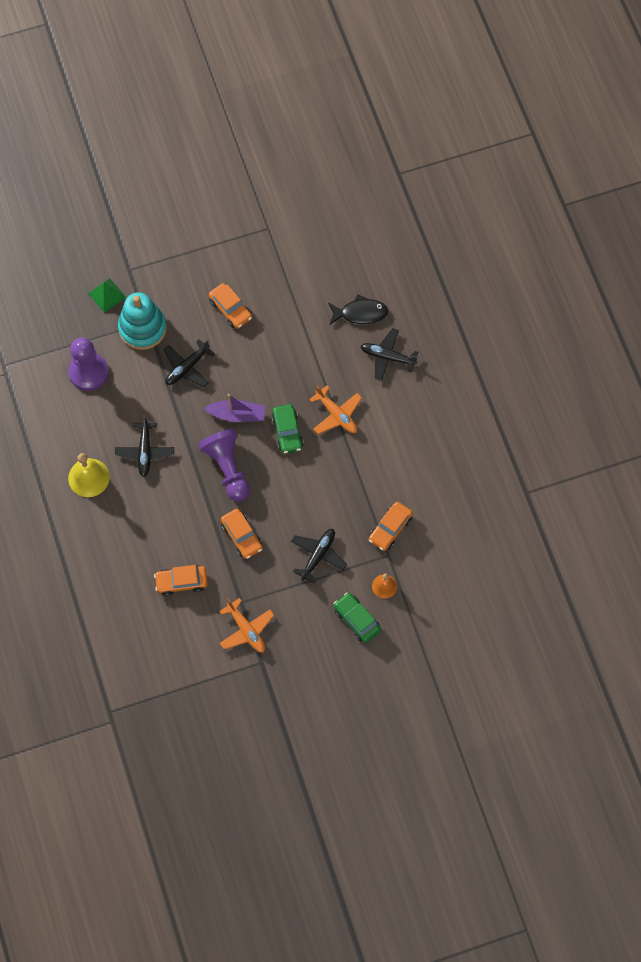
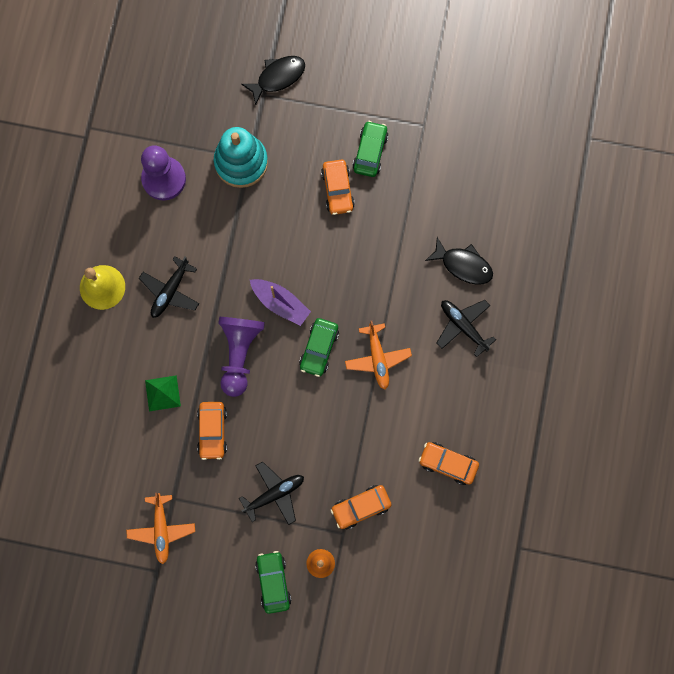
camera: 30 degrees right, 10 degrees up
green pyramid [88,278,126,313] -> green pyramid moved to [145,375,181,411]
orange car [154,565,208,596] -> orange car moved to [418,442,479,485]
black plane [164,339,215,387] -> none
none -> black fish [241,56,305,105]
none -> green car [352,121,388,177]

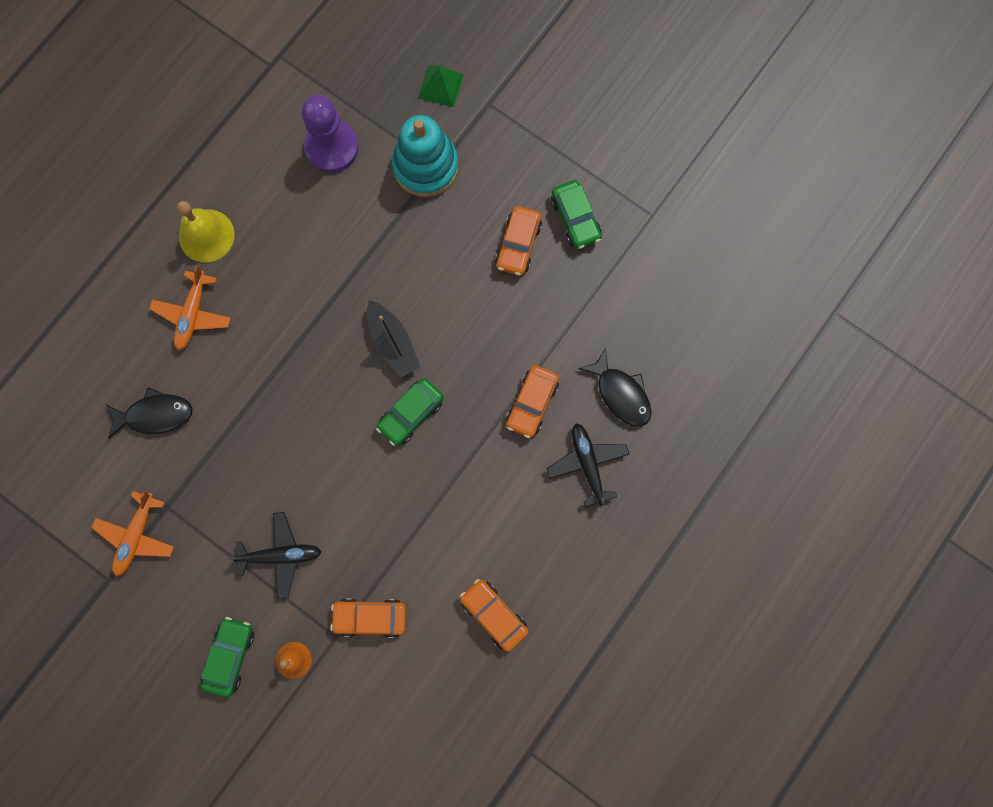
camera: 25 degrees right, 0 degrees up
black plane [139,256,199,318] -> none
green pyramid [145,375,181,411] -> green pyramid moved to [418,65,464,107]
orange car [197,402,227,460] -> orange car moved to [506,365,559,438]
purple pawn [218,317,265,397] -> none
black fish [241,56,305,105] -> black fish moved to [106,388,193,439]
purple boat [250,279,311,326] -> black boat [367,300,420,378]
orange plane [345,321,412,389] -> orange plane moved to [149,266,231,350]
green car [352,121,388,177] -> green car turned 120 degrees clockwise [551,180,602,249]

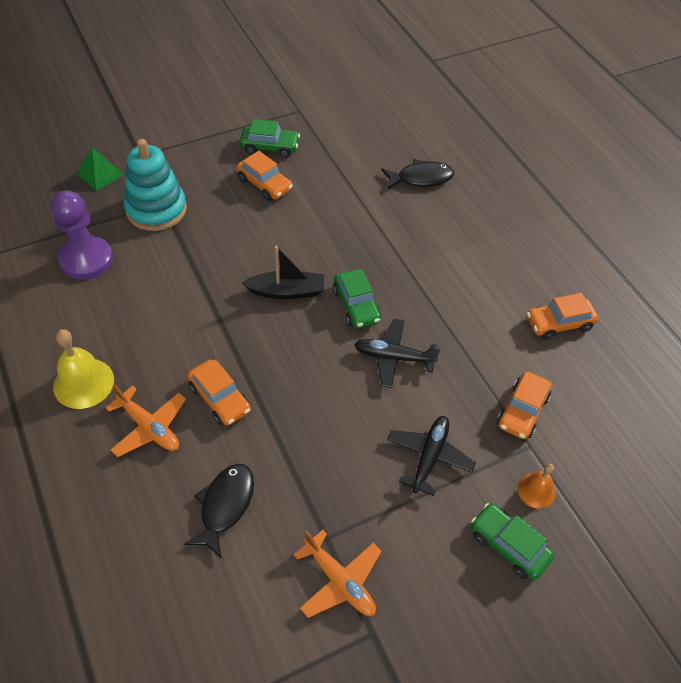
camera: 65 degrees left, 25 degrees down
orange car [506,365,559,438] -> orange car moved to [187,359,251,426]
black plane [547,423,630,507] -> black plane moved to [354,319,441,388]

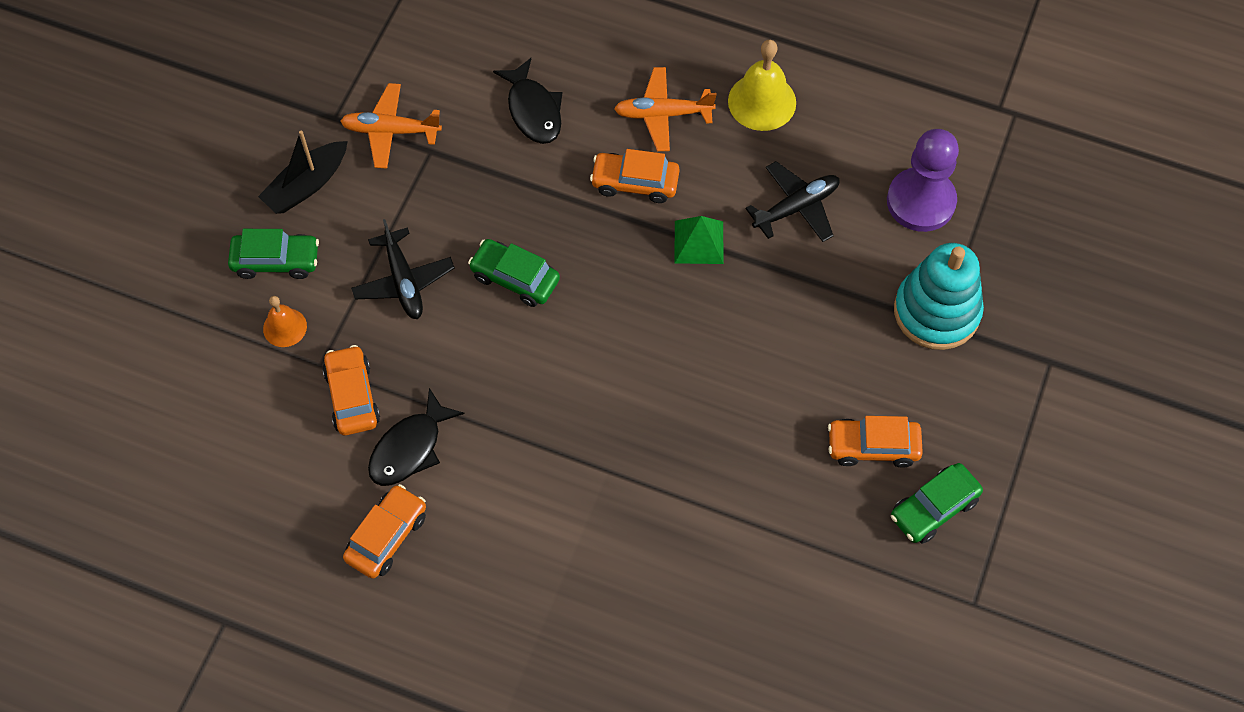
camera: 140 degrees right, 10 degrees up
green pyramid [76,147,124,191] -> green pyramid moved to [675,216,724,264]
black boat [242,246,324,299] -> black boat moved to [258,130,348,214]
green car [333,269,381,328] -> green car moved to [468,239,560,307]
black plane [354,319,441,388] -> black plane moved to [745,161,840,242]
black fish [381,159,454,190] -> black fish moved to [368,388,465,486]

